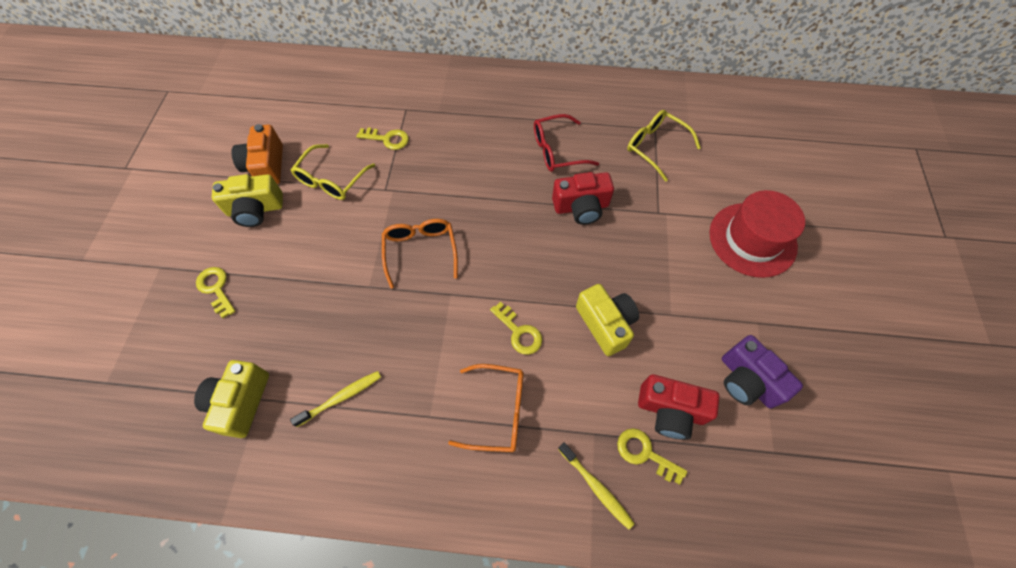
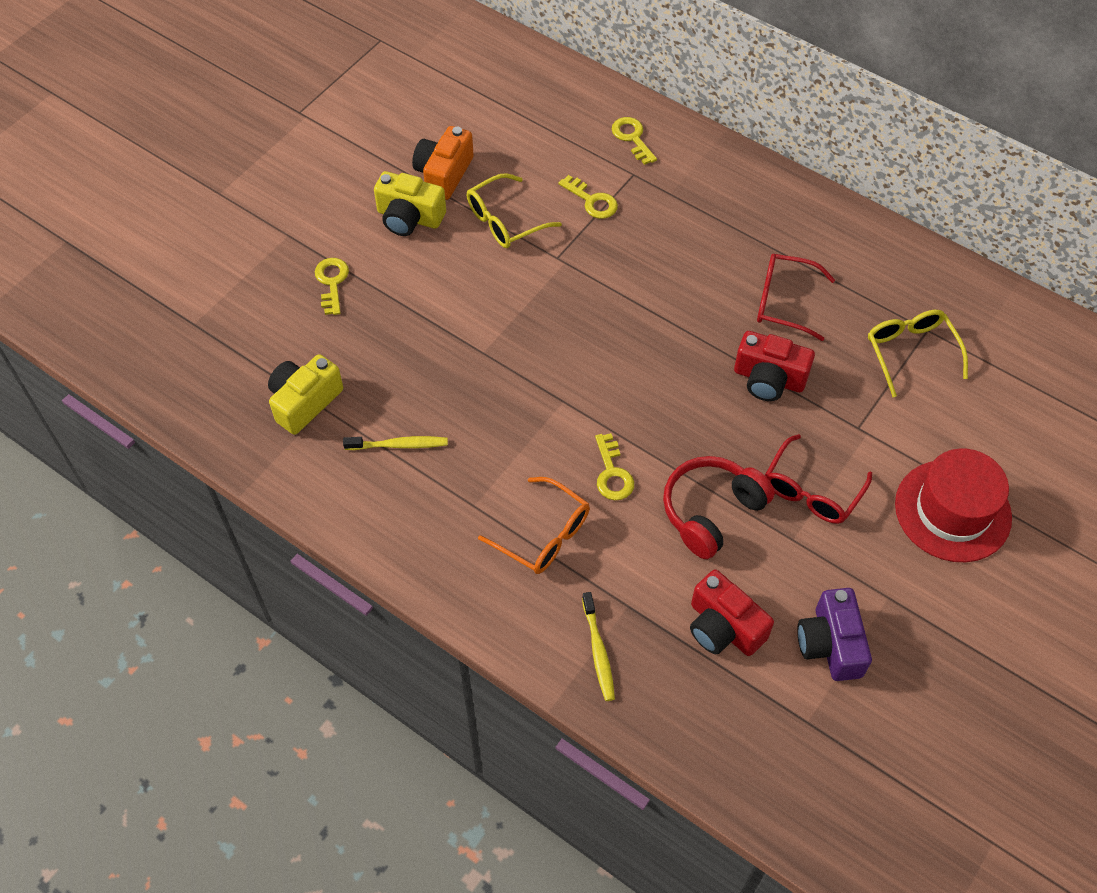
camera: 30 degrees right, 5 degrees down
orange glasses [382,219,458,289] -> none
yellow camera [576,284,639,356] -> red headphones [663,456,775,559]
yellow key [617,428,687,485] -> yellow key moved to [612,117,657,165]
none -> red glasses [765,434,872,524]

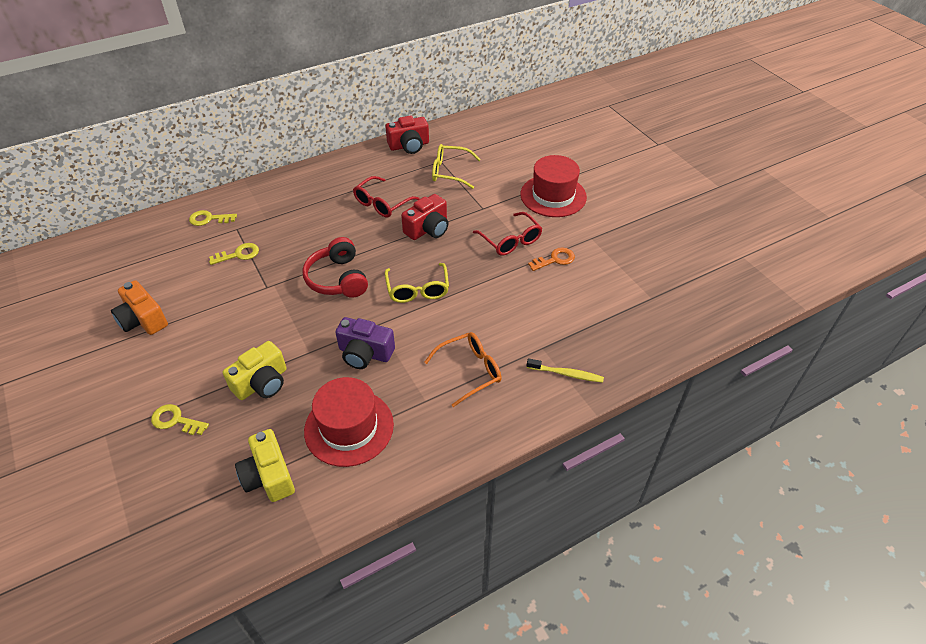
camera: 65 degrees left, 10 degrees down
yellow toothbrush [343,436,448,450] -> red hat [304,377,394,467]
yellow camera [374,171,446,236] -> yellow camera moved to [223,341,287,400]
yellow glasses [467,173,562,248] -> yellow glasses moved to [385,263,449,303]
yellow key [595,433,634,500] -> none
red headphones [663,456,775,559] -> red headphones moved to [302,237,368,298]
red camera [690,570,774,656] -> red camera moved to [386,116,429,154]
purple camera [797,588,872,681] -> purple camera moved to [335,317,395,369]
none -> orange key [528,247,575,271]

